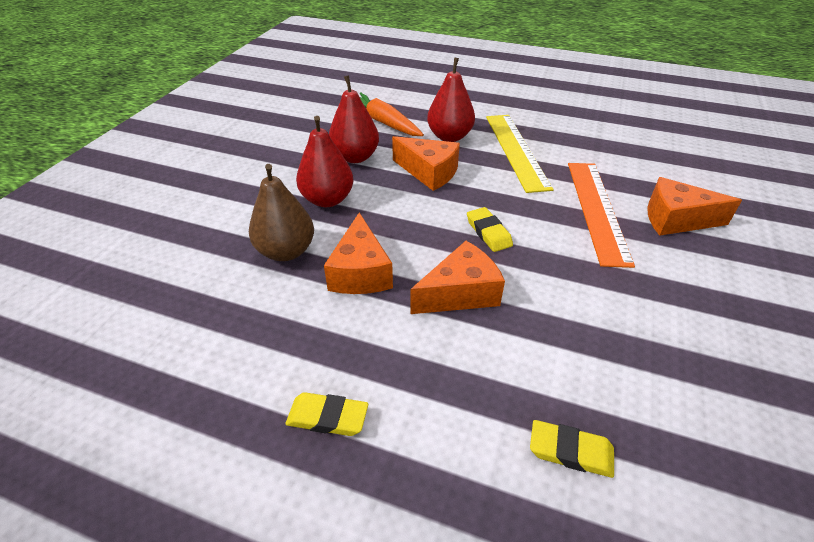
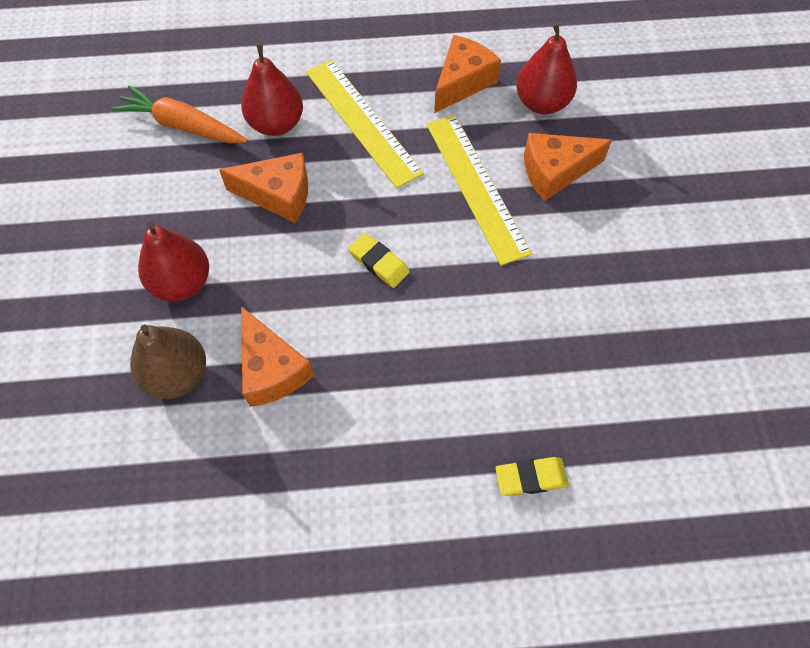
camera: 25 degrees left, 20 degrees up
yellow eraser [286,392,368,436] -> none
red pear [329,75,379,163] -> red pear moved to [516,23,577,114]
orange cheese [410,241,505,314] -> orange cheese moved to [434,35,501,113]
orange ruler [568,163,635,268] -> yellow ruler [426,115,532,266]

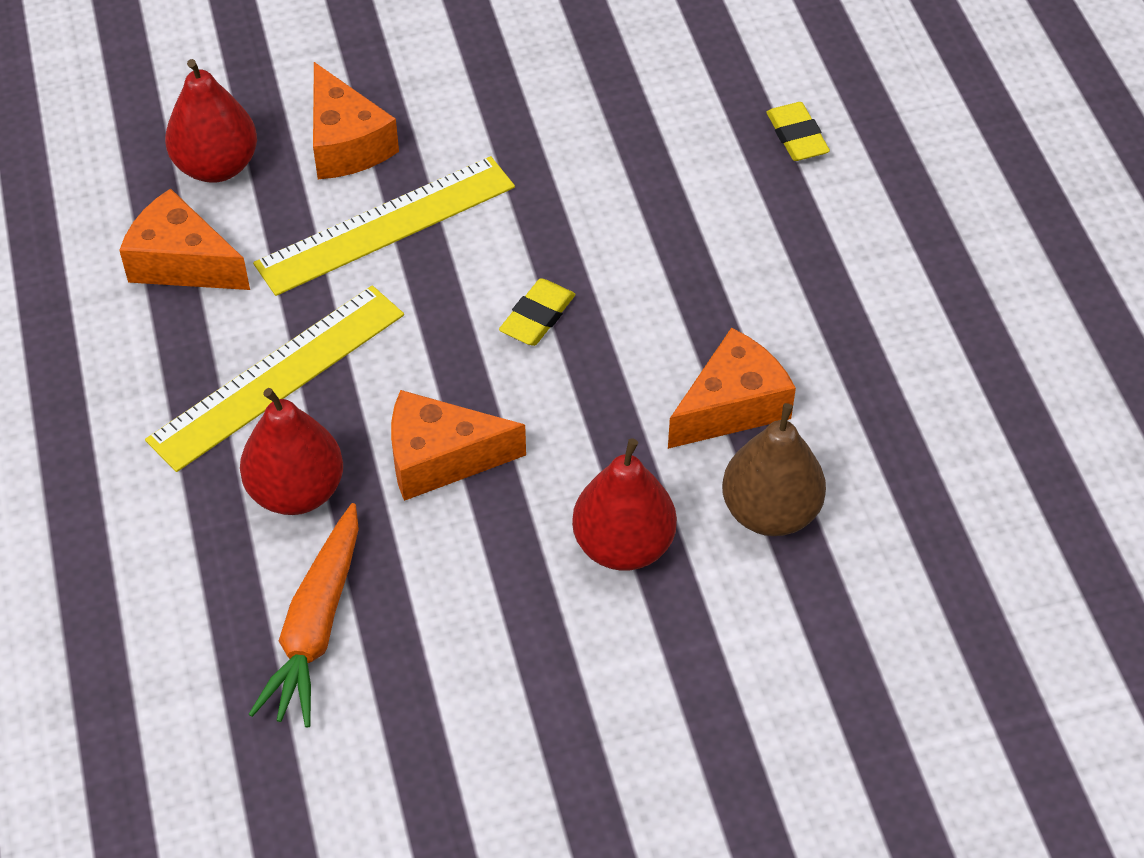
camera: 100 degrees left, 10 degrees down
orange cheese [219,153,308,223] -> orange cheese turned 90 degrees counterclockwise [391,390,526,501]

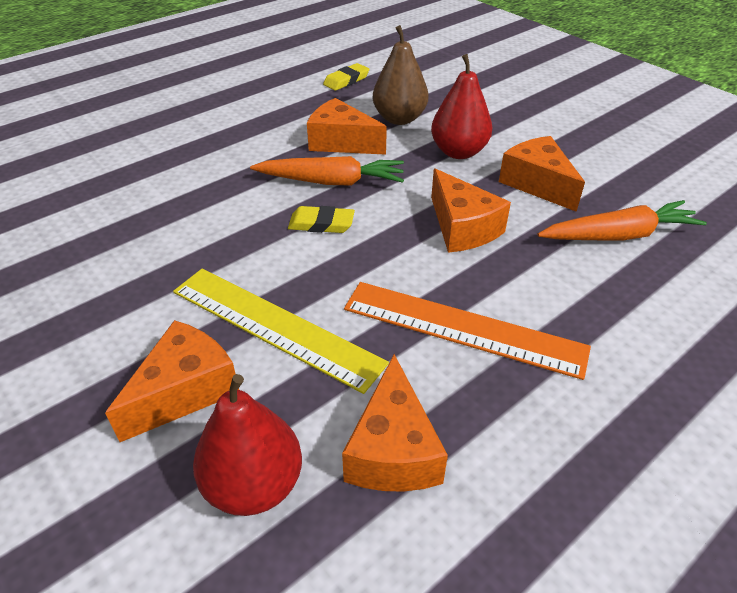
camera: 115 degrees left, 10 degrees down
yellow ruler [145,285,404,472] -> orange ruler [344,282,591,380]
red pear [240,388,343,515] -> none
yellow eraser [766,102,830,161] -> yellow eraser moved to [323,63,370,91]
none -> orange carrot [250,156,404,186]
none -> orange cheese [499,136,585,212]

